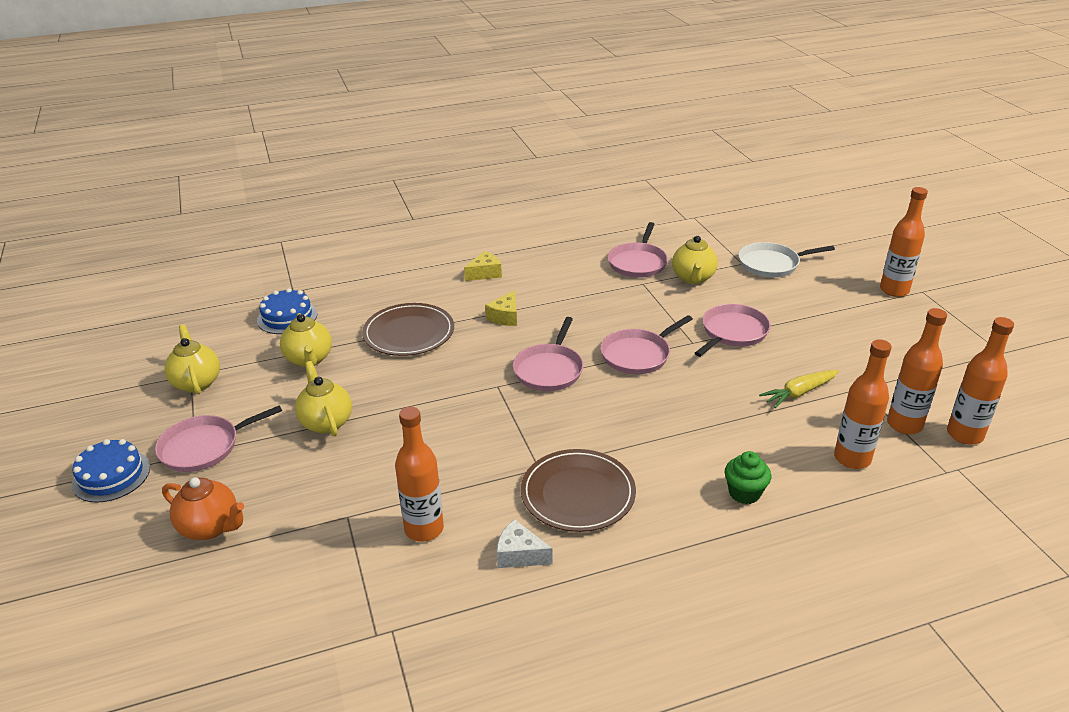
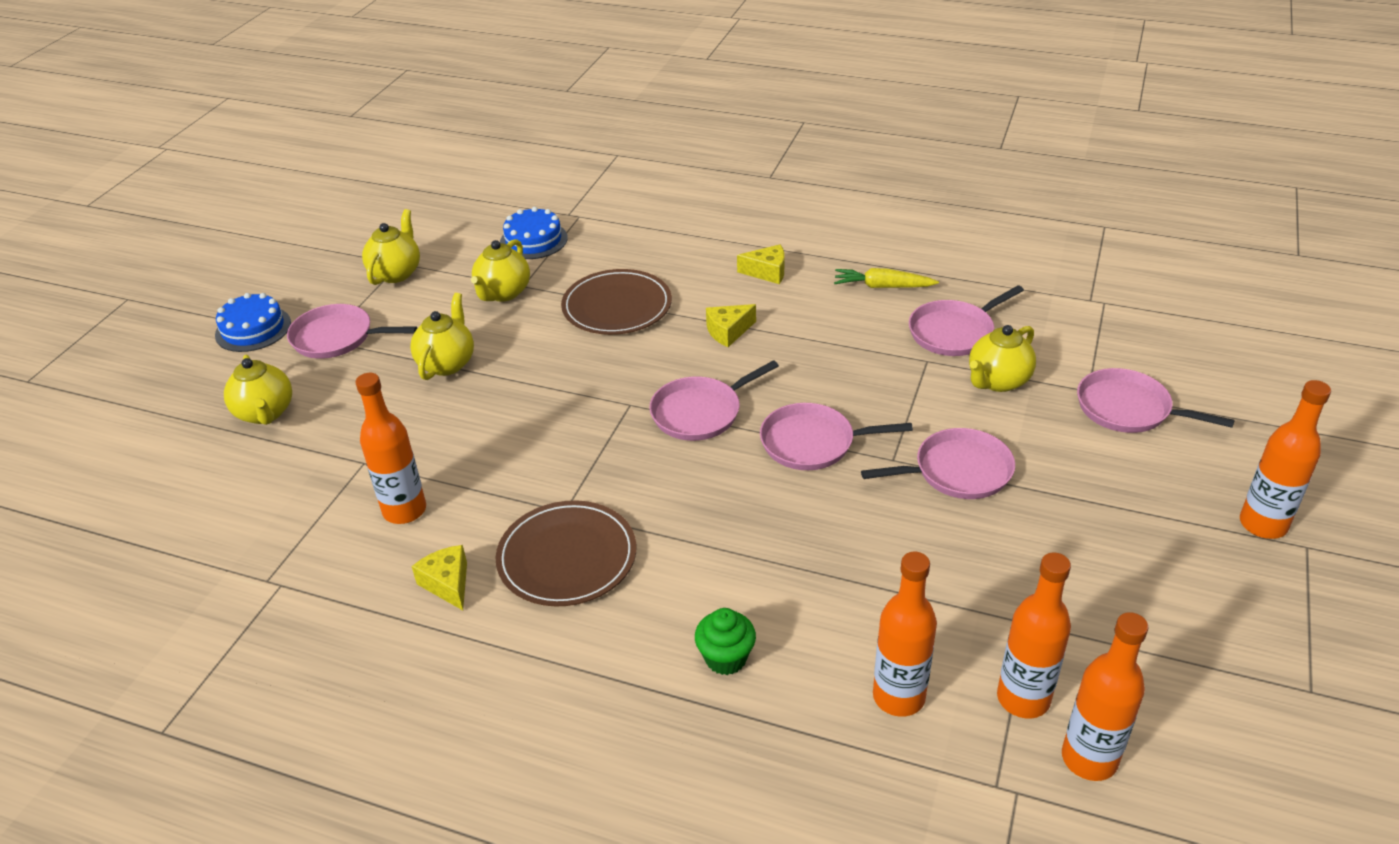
camera: 40 degrees right, 5 degrees up
orange teapot [162,478,244,540] -> yellow teapot [224,355,292,425]
white cheese [497,519,553,568] -> yellow cheese [412,545,467,610]
white pan [738,242,835,277] -> pink pan [1077,368,1235,433]
yellow carrot [759,370,839,408] -> yellow carrot moved to [834,268,939,288]

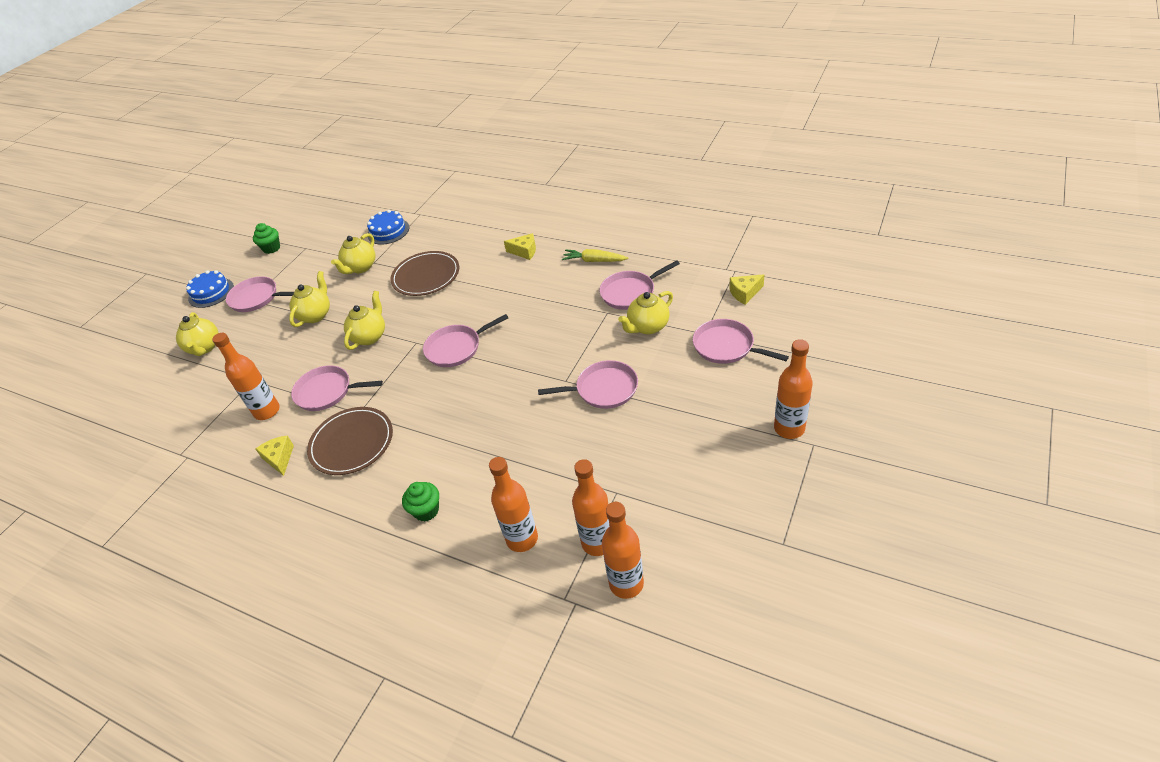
camera: 10 degrees right, 5 degrees up
yellow teapot [362,209,420,285] -> yellow teapot moved to [344,291,385,350]
yellow cheese [706,304,756,347] -> yellow cheese moved to [729,274,764,305]
pink pan [760,403,913,470] -> pink pan moved to [291,365,383,411]
none -> green cupcake [253,223,280,254]

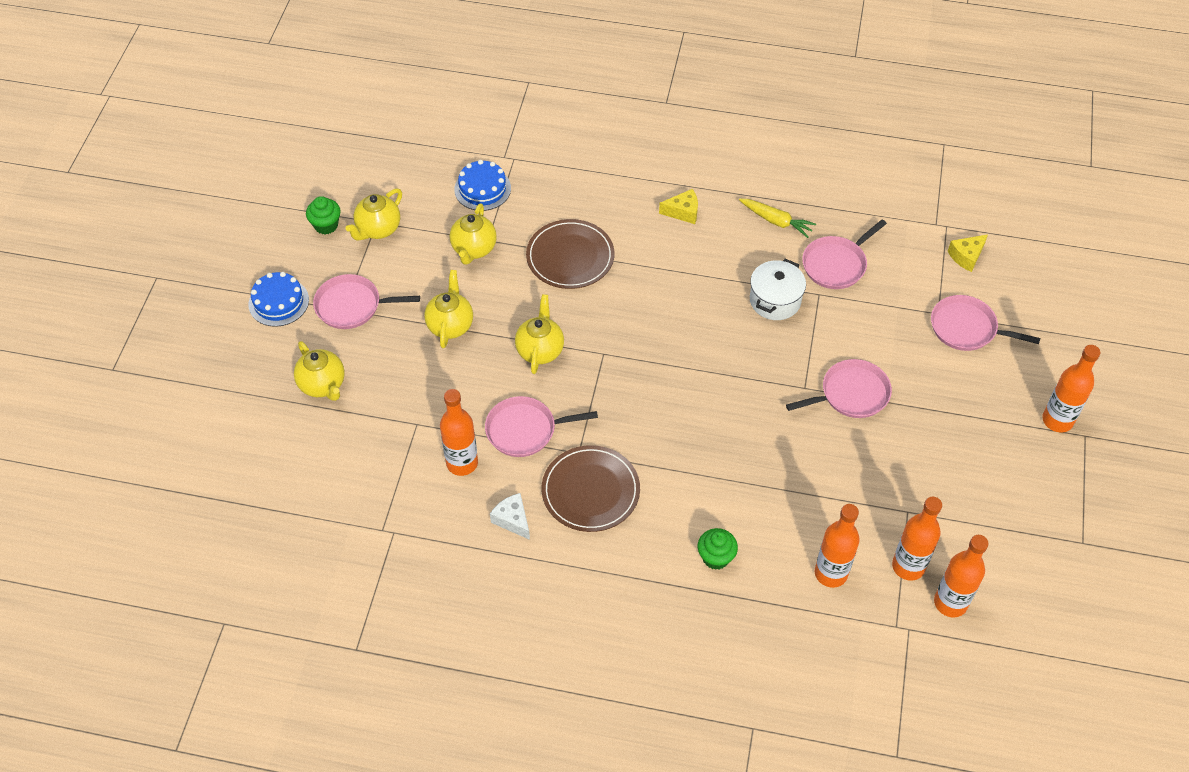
camera: 20 degrees left, 10 degrees up
yellow cheese [256,436,294,476] -> white cheese [490,493,530,540]
pink pan [423,314,508,367] -> none
yellow carrot [562,249,628,262] -> yellow carrot turned 150 degrees counterclockwise [739,199,816,238]
yellow teapot [618,291,673,335] -> yellow teapot moved to [345,189,402,241]
none -> white pot [750,259,806,320]

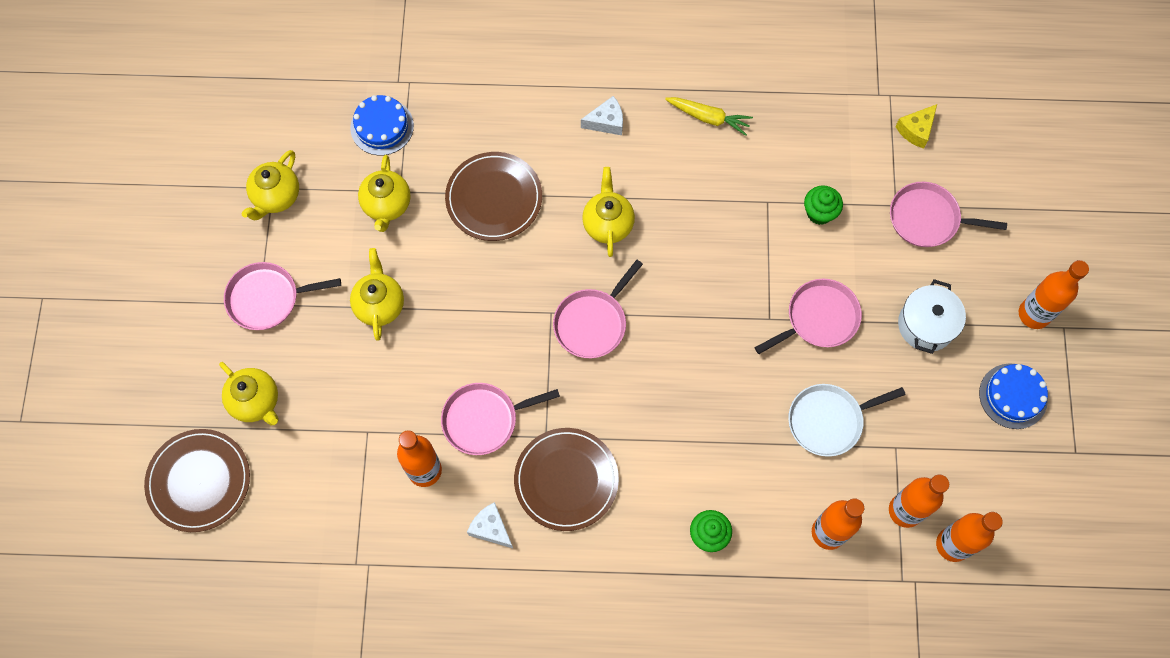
camera: 10 degrees left, 15 degrees up
blue cake [249,272,309,327] -> blue cake moved to [979,363,1048,429]
green cupcake [306,196,341,234] -> green cupcake moved to [804,186,843,225]
yellow teapot [515,294,564,374] -> yellow teapot moved to [582,167,635,257]
yellow cheese [659,189,698,224] -> white cheese [581,96,623,135]
white pot [750,259,806,320] -> white pot moved to [898,279,966,354]
pink pan [802,220,887,289] -> pink pan moved to [553,260,643,358]
none -> brown plate [144,429,250,532]
none -> white pan [788,384,906,457]

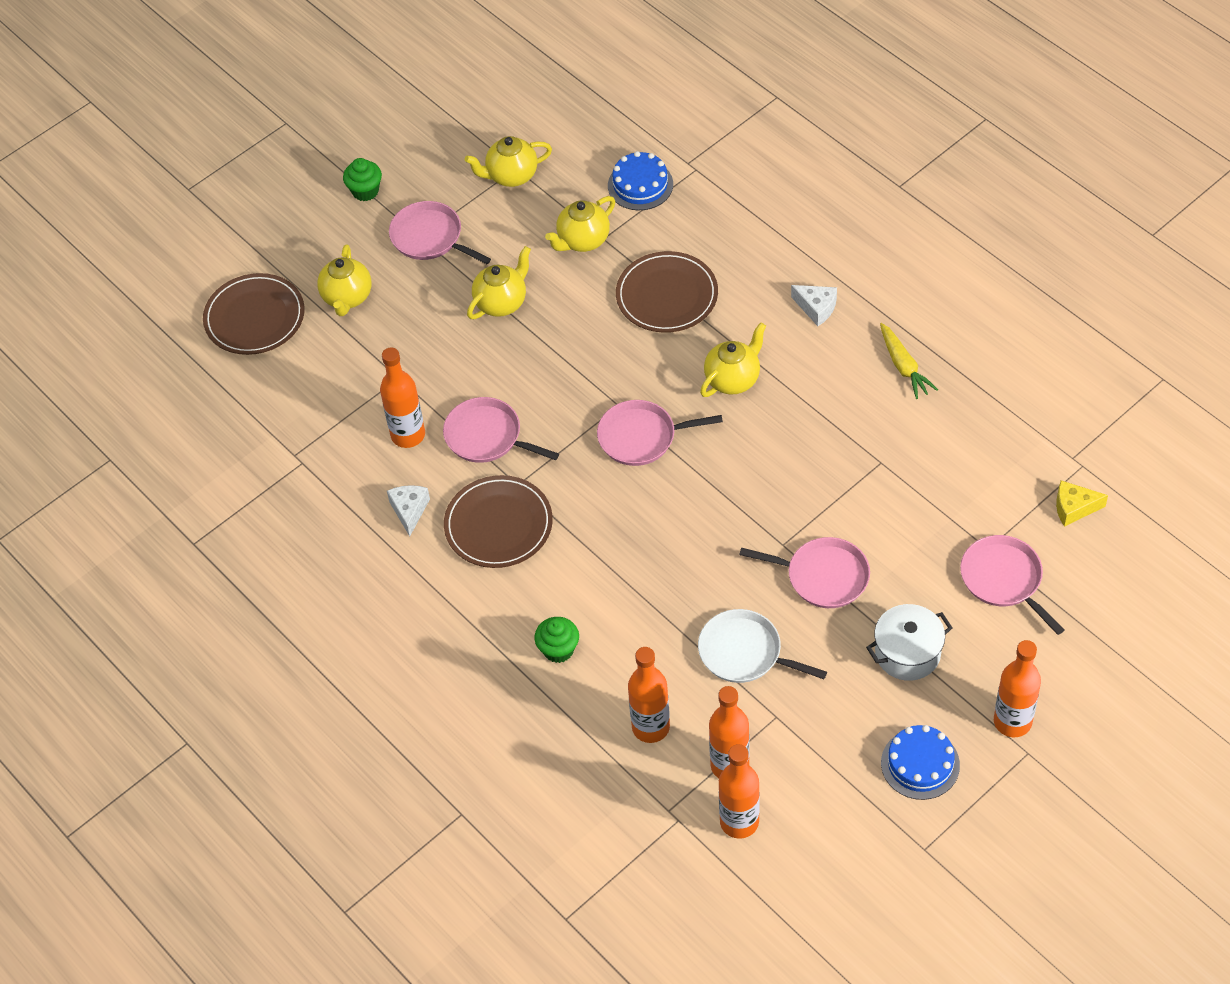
camera: 50 degrees right, 15 degrees down
green cupcake [804,186,843,225] -> green cupcake moved to [343,158,382,201]

